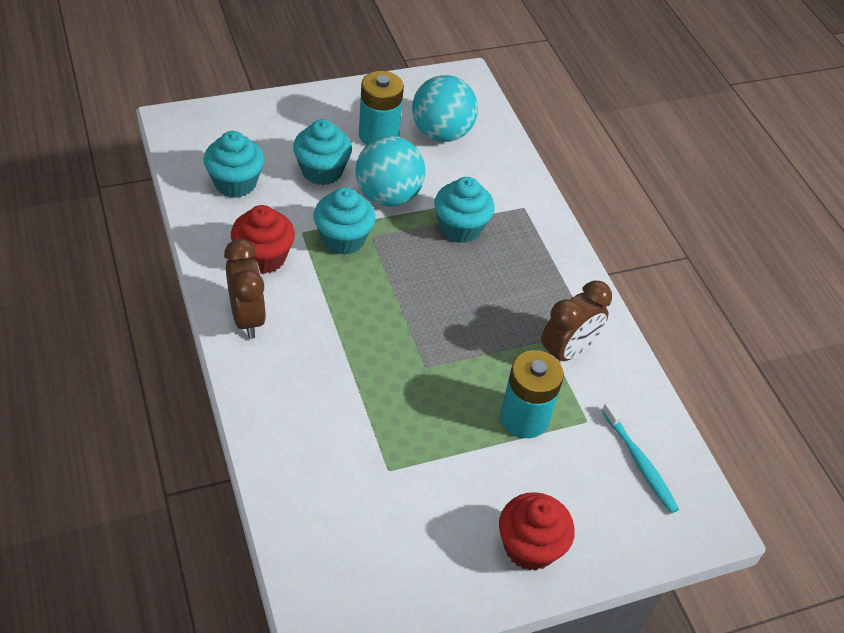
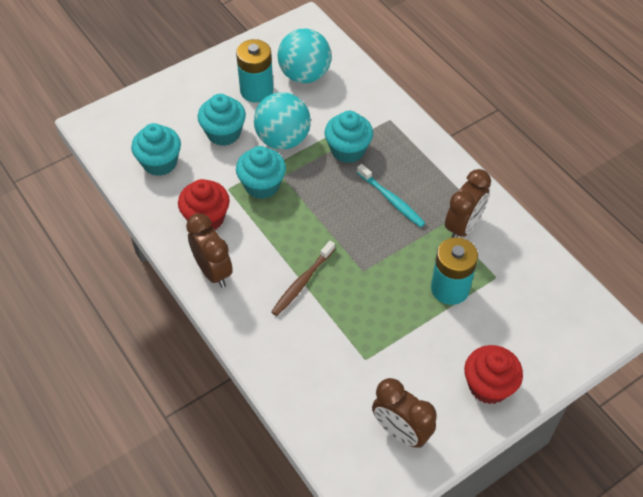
camera: 10 degrees left, 5 degrees up
turquoise toothbrush [602,401,679,513] -> turquoise toothbrush moved to [357,164,426,227]
none -> brown toothbrush [271,241,335,316]
none -> brown clock [372,378,437,448]

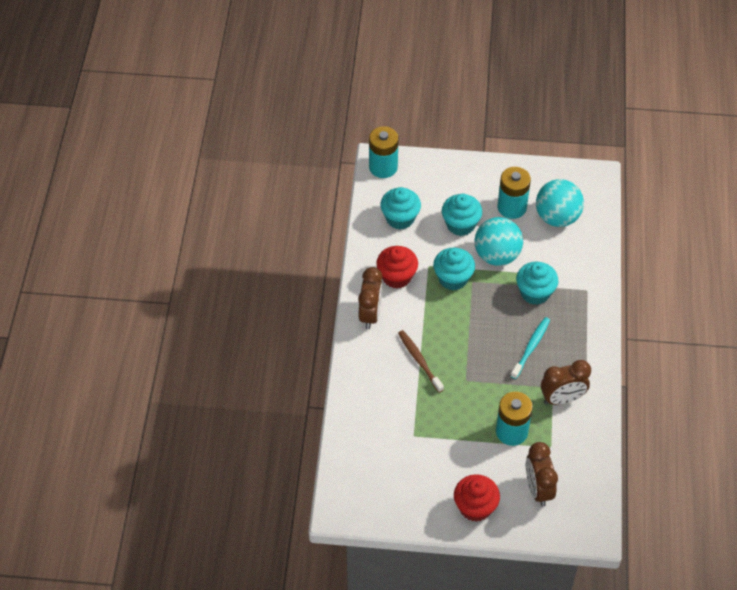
camera: 40 degrees right, 0 degrees up
brown toothbrush [271,241,335,316] -> brown toothbrush turned 75 degrees clockwise [398,330,444,393]
turquoise toothbrush [357,164,426,227] -> turquoise toothbrush turned 150 degrees counterclockwise [511,317,550,379]
brown clock [372,378,437,448] -> brown clock moved to [526,442,558,507]
none -> turquoise battery [369,126,399,178]

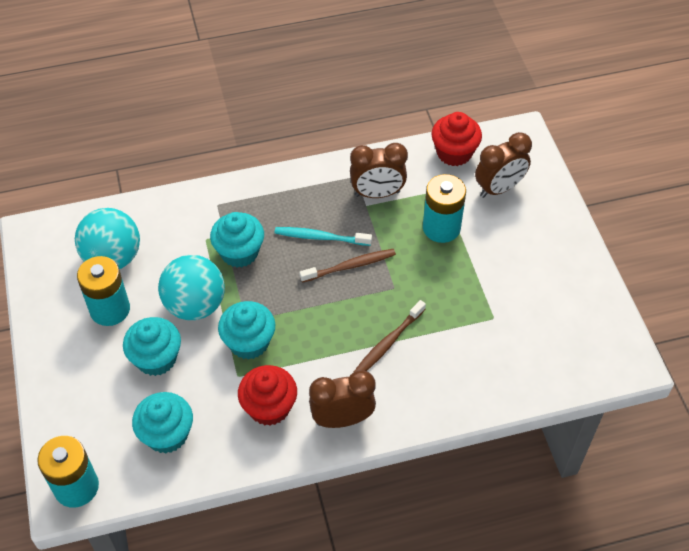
camera: 110 degrees left, 0 degrees up
red cupcake [454,474,500,522] -> red cupcake moved to [431,112,482,166]
brown clock [541,360,591,405] -> brown clock turned 120 degrees clockwise [350,143,408,198]
none -> brown toothbrush [299,249,396,283]

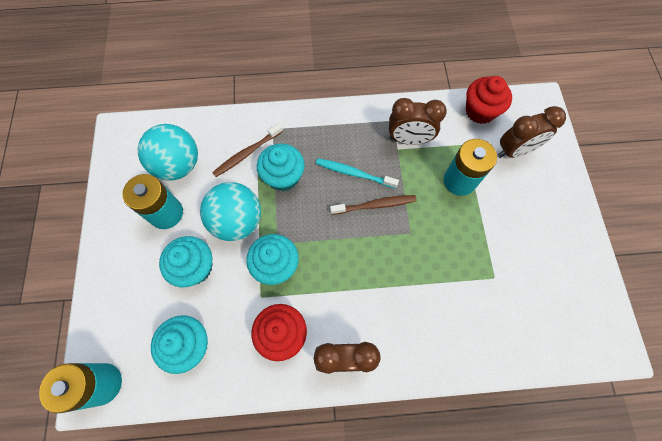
camera: 10 degrees right, 15 degrees up
brown toothbrush [354,300,426,372] -> brown toothbrush moved to [212,123,283,177]

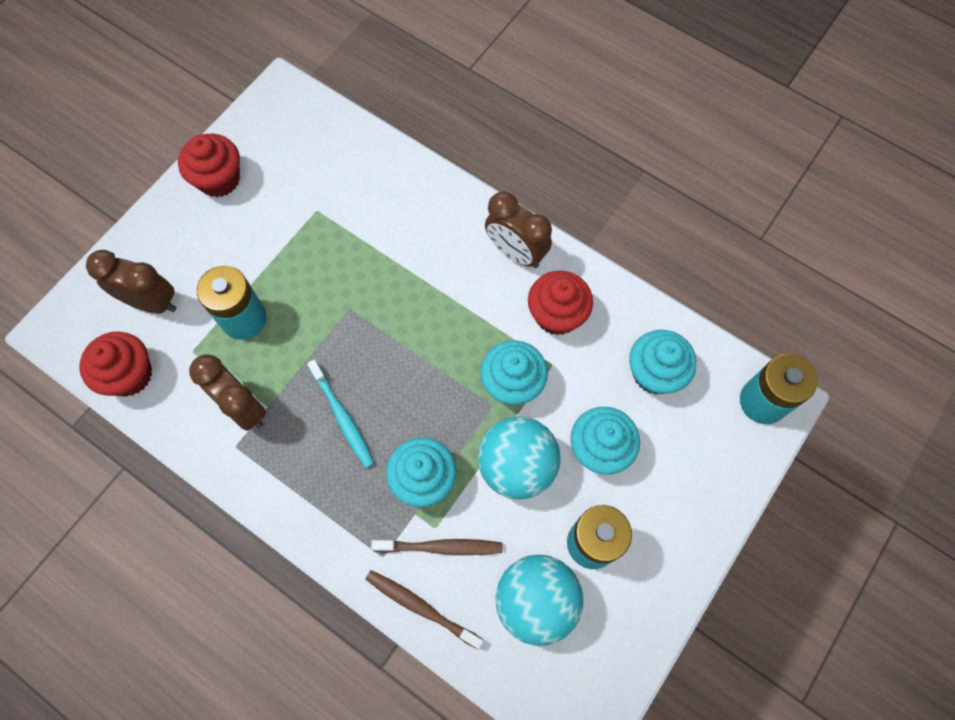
camera: 140 degrees left, 0 degrees up
brown toothbrush [330,195,417,215] -> brown toothbrush moved to [366,570,483,649]
none -> red cupcake [178,134,240,197]

